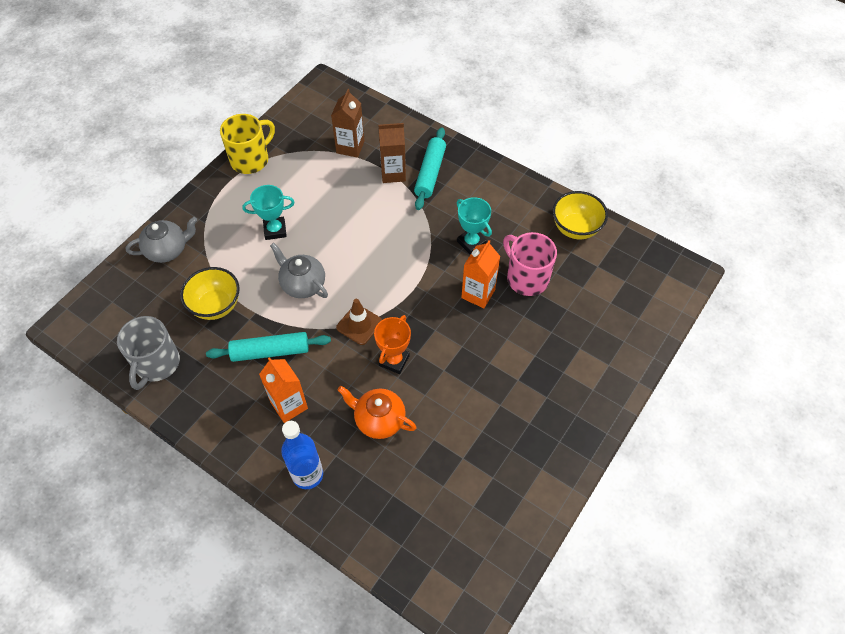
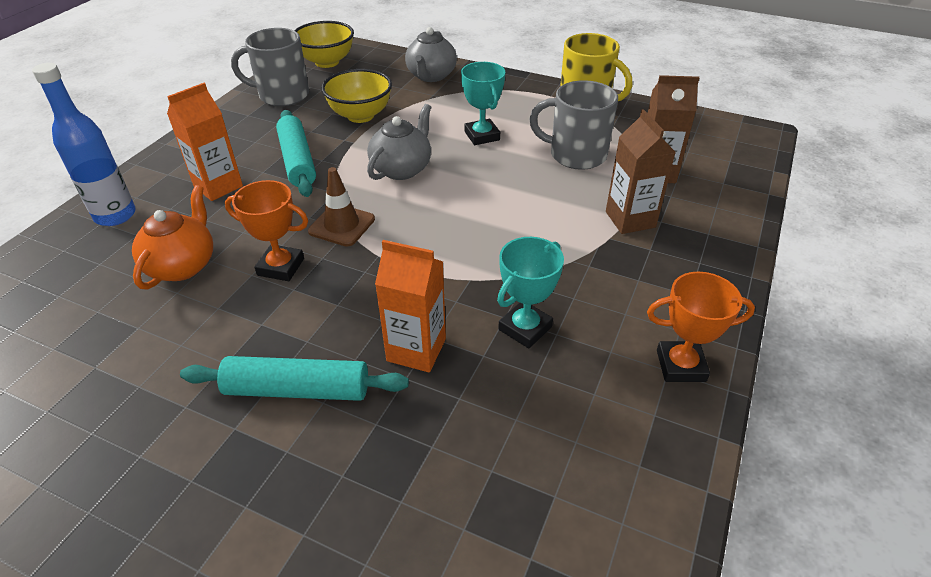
camera: 80 degrees right, 15 degrees down
grey teapot [126,217,197,263] -> grey teapot turned 45 degrees clockwise [405,27,457,82]
turquoise rolling pin [414,127,446,210] -> turquoise rolling pin moved to [180,356,409,401]
pink mug [503,232,557,296] -> none
yellow bowl [553,191,608,240] -> yellow bowl moved to [294,21,354,68]
none -> grey mug [529,80,618,170]
none -> orange trophy [647,272,755,382]

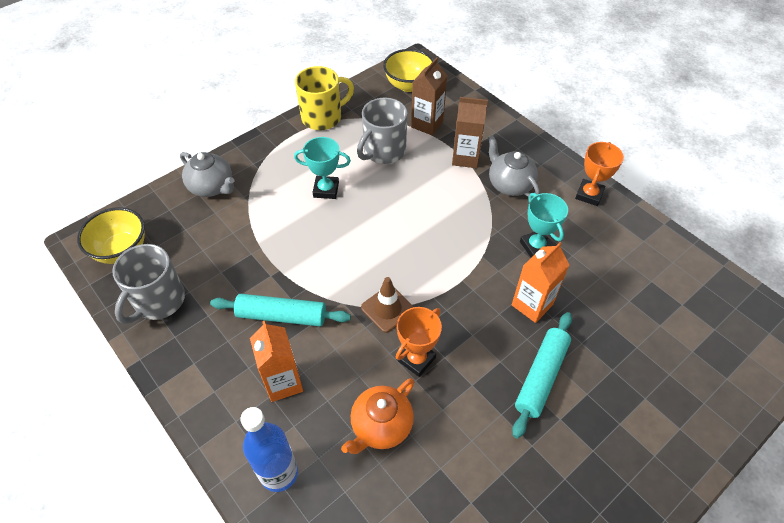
camera: 65 degrees left, 10 degrees up
orange teapot [132,185,213,289] -> orange teapot turned 90 degrees counterclockwise [341,378,414,454]
yellow bowl [321,69,392,123] -> yellow bowl moved to [383,49,434,92]
grey teapot [367,104,431,180] -> grey teapot moved to [488,135,540,198]

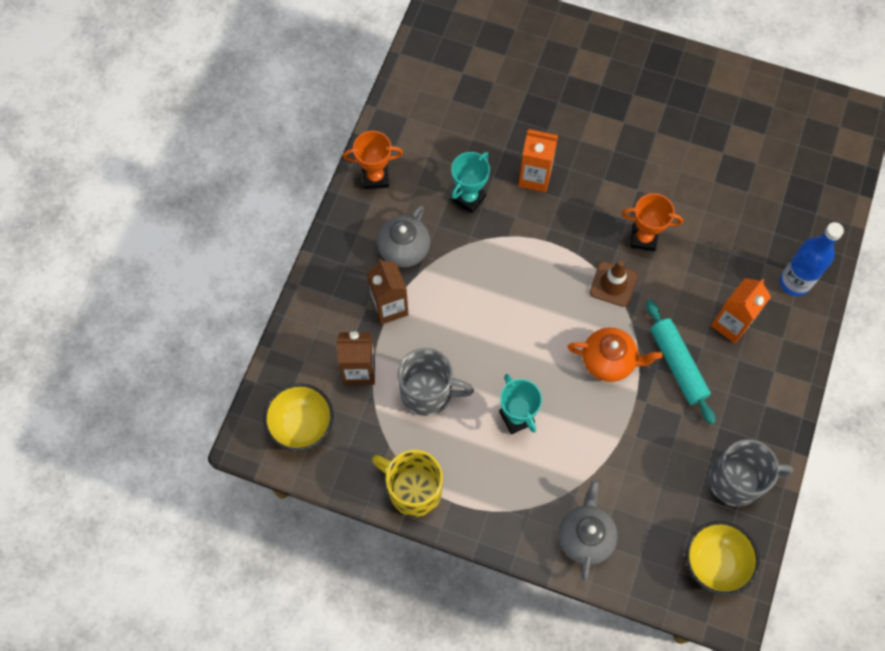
camera: 120 degrees left, 15 degrees up
orange teapot [341,378,414,454] -> orange teapot moved to [567,327,663,382]
turquoise rolling pin [512,312,572,439] -> none

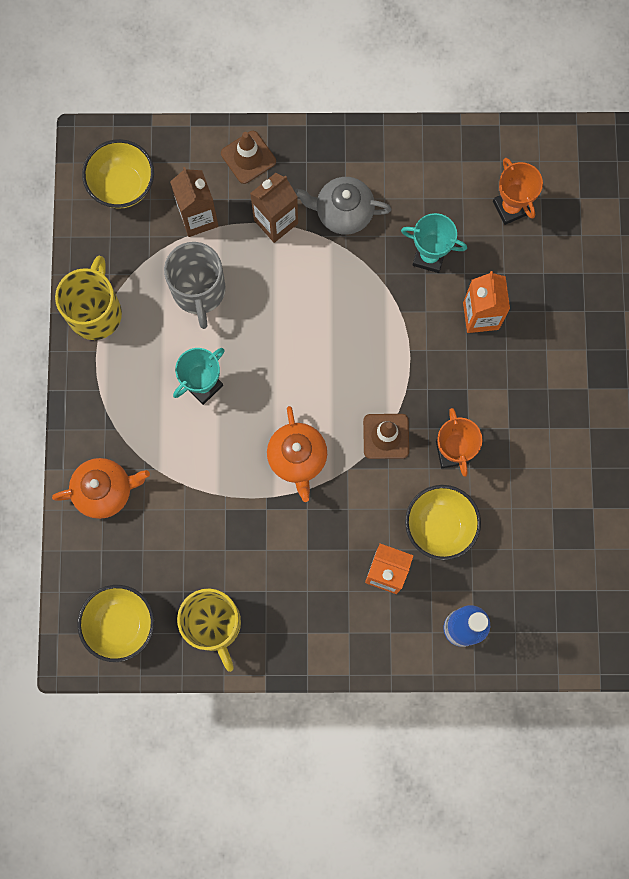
camera: 70 degrees right, 10 degrees up
orange trophy [343,131,403,189] -> orange trophy moved to [493,158,543,225]
grey teapot [559,480,618,581] -> orange teapot [52,458,150,519]
turquoise rolling pin [646,300,716,425] -> none
grey mug [709,439,794,507] -> yellow mug [177,588,241,672]
none -> brown traffic cone [221,131,276,184]
none -> yellow bowl [405,485,481,560]

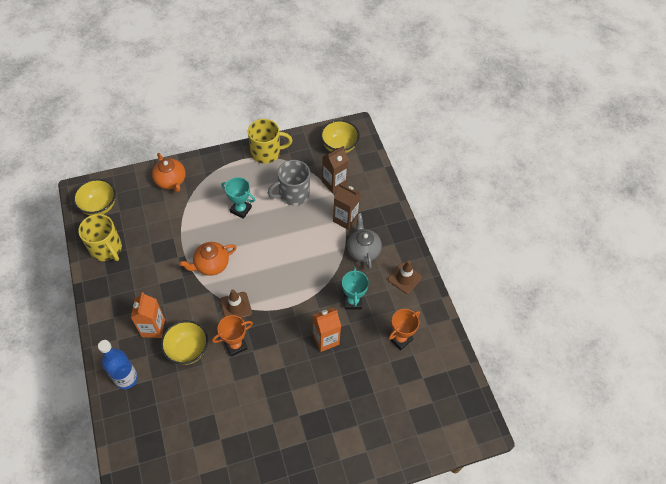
camera: 70 degrees right, 20 degrees down
yellow mug [177,588,241,672] -> yellow mug turned 90 degrees counterclockwise [78,214,122,261]
brown traffic cone [221,131,276,184] -> brown traffic cone moved to [388,260,422,294]

